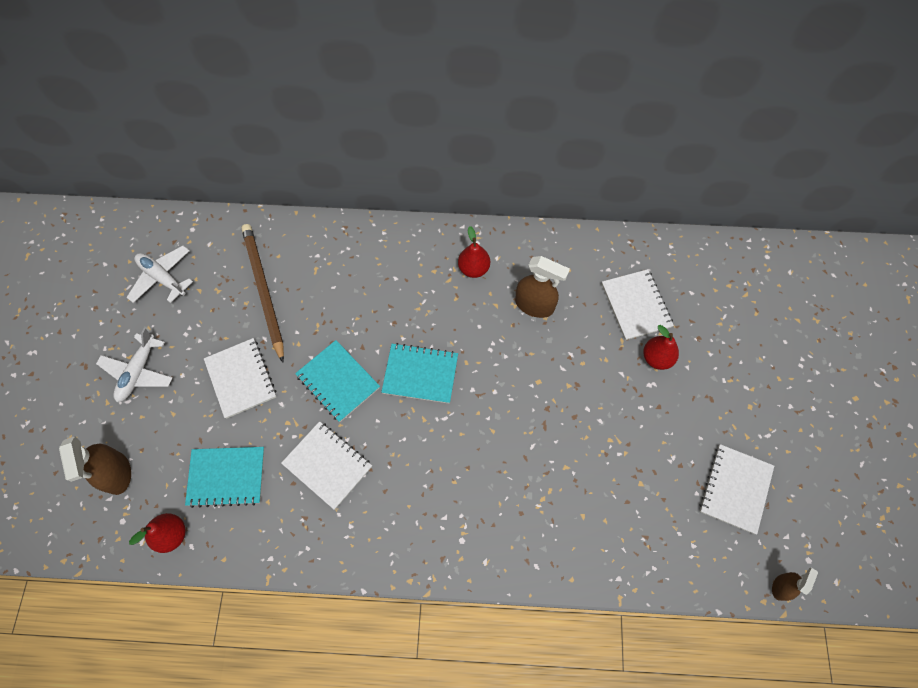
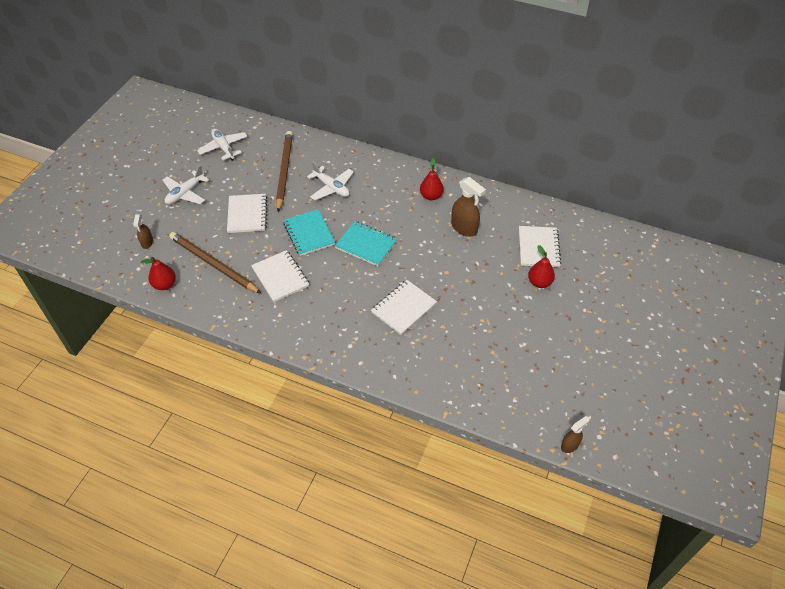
camera: 20 degrees right, 15 degrees down
brown spray bottle [59,436,131,495] -> brown spray bottle [133,214,153,249], size x0.58
turquoise notebook [185,447,264,508] -> brown pencil [169,232,262,294]
white notebook [700,444,774,534] -> white notebook moved to [371,280,437,335]
none -> white plane [307,161,354,200]

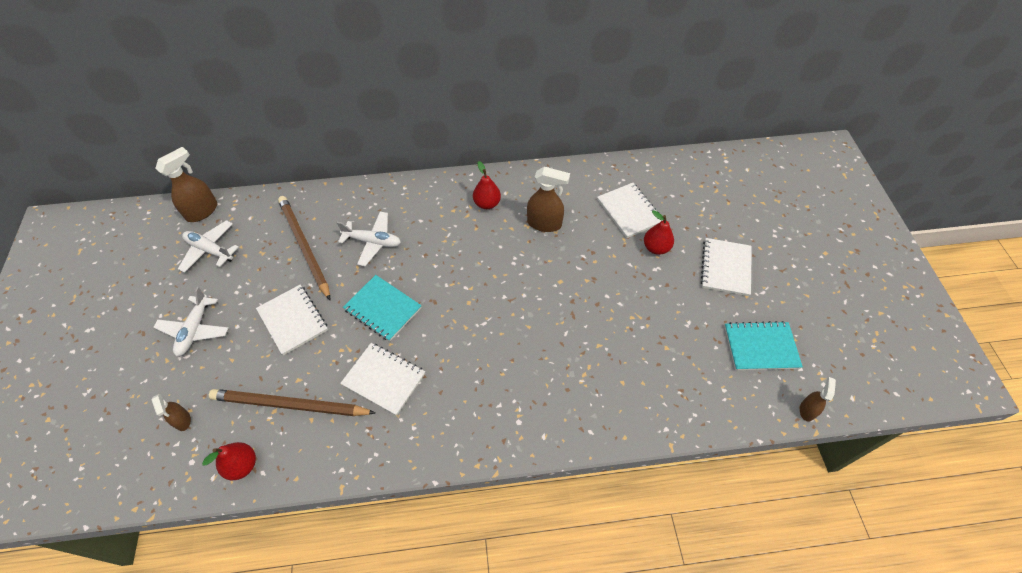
camera: 30 degrees left, 5 degrees up
turquoise notebook [335,221,397,266] -> turquoise notebook moved to [724,321,803,370]
white notebook [371,280,437,335] -> white notebook moved to [701,238,752,296]
none -> brown spray bottle [155,147,217,222]

